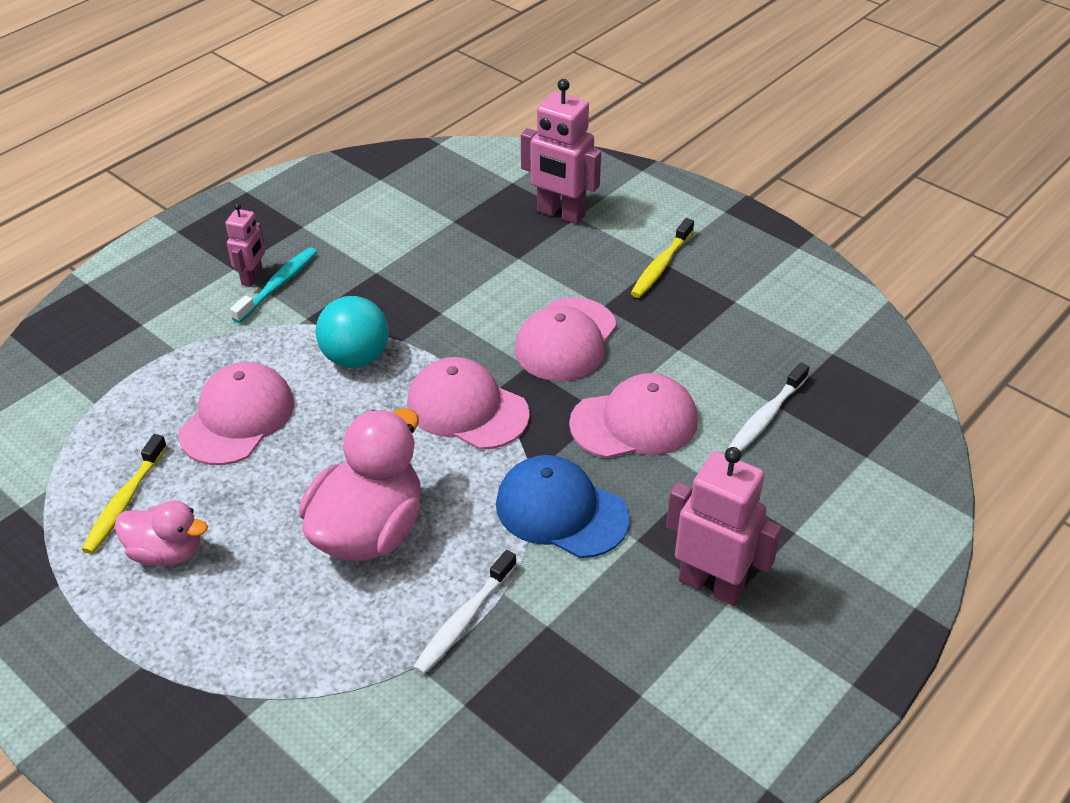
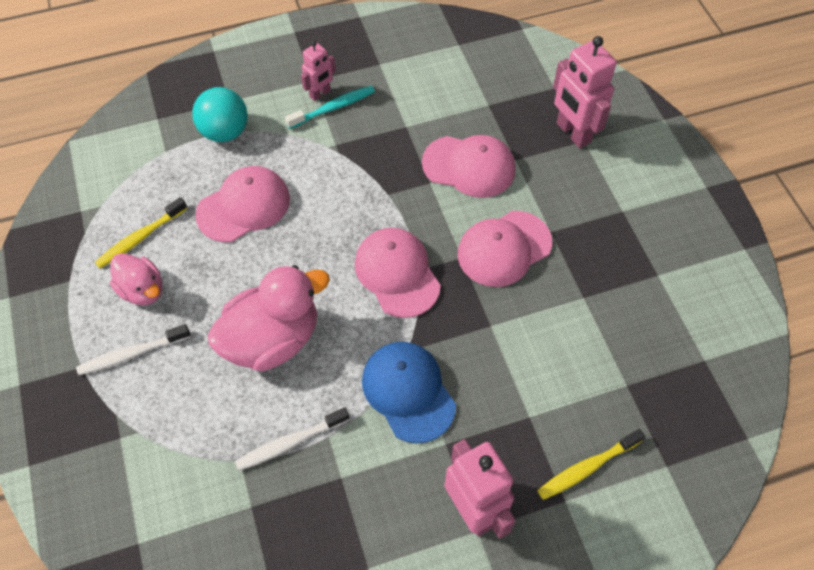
camera: 30 degrees right, 15 degrees up
turquoise ball [316,296,389,368] -> turquoise ball moved to [192,87,248,142]
pink cap [569,373,698,458] -> pink cap moved to [422,135,516,198]
yellow toothbrush [631,218,694,298] -> yellow toothbrush moved to [537,429,645,500]
white toothbrush [728,362,809,452] -> white toothbrush moved to [76,324,190,375]

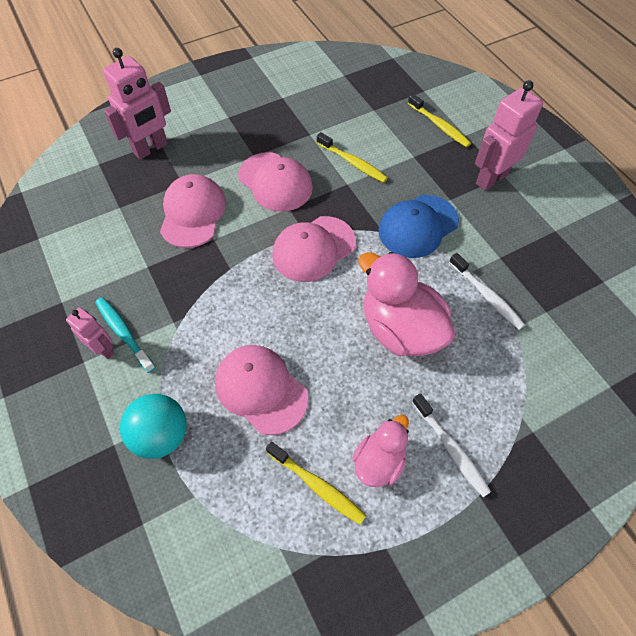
camera: 100 degrees left, 0 degrees up
none -> yellow toothbrush [317,132,388,183]

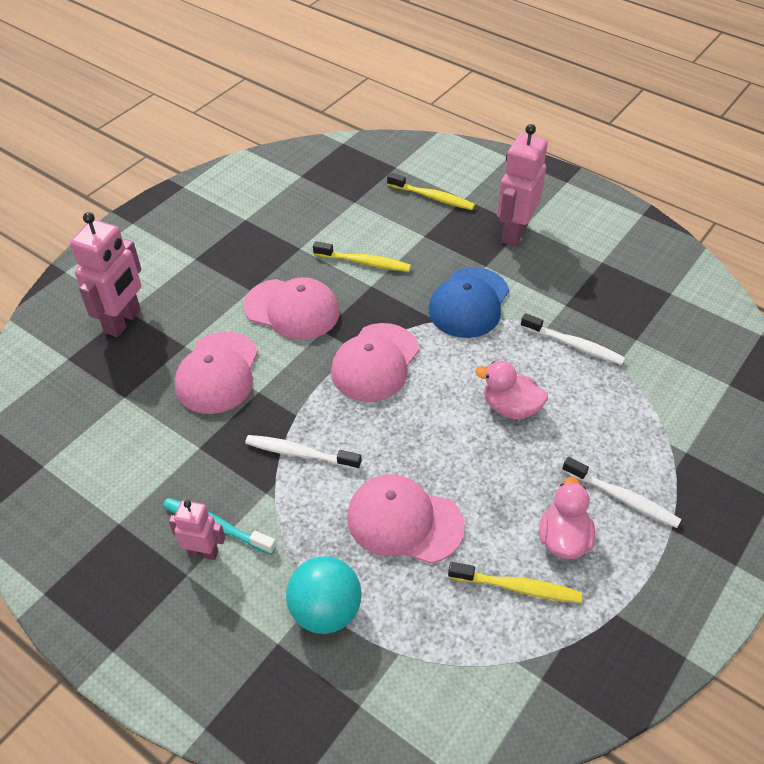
camera: 25 degrees left, 10 degrees down
pink cap [160,174,226,248] -> pink cap turned 150 degrees counterclockwise [175,332,258,414]
pink duck [358,252,455,356] -> pink duck [475,361,548,420], size x0.58
none -> white toothbrush [245,435,361,470]

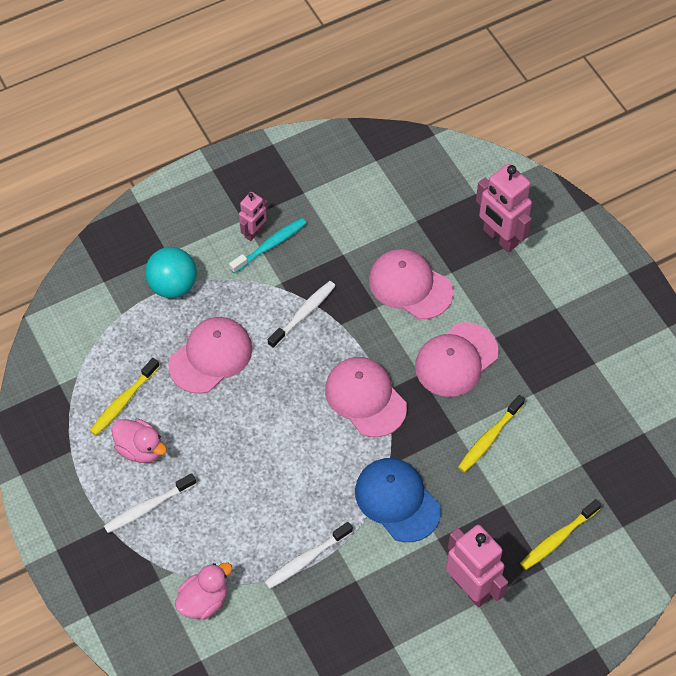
camera: 115 degrees right, 10 degrees up
pink duck [475,361,548,420] -> pink duck moved to [175,562,232,620]

